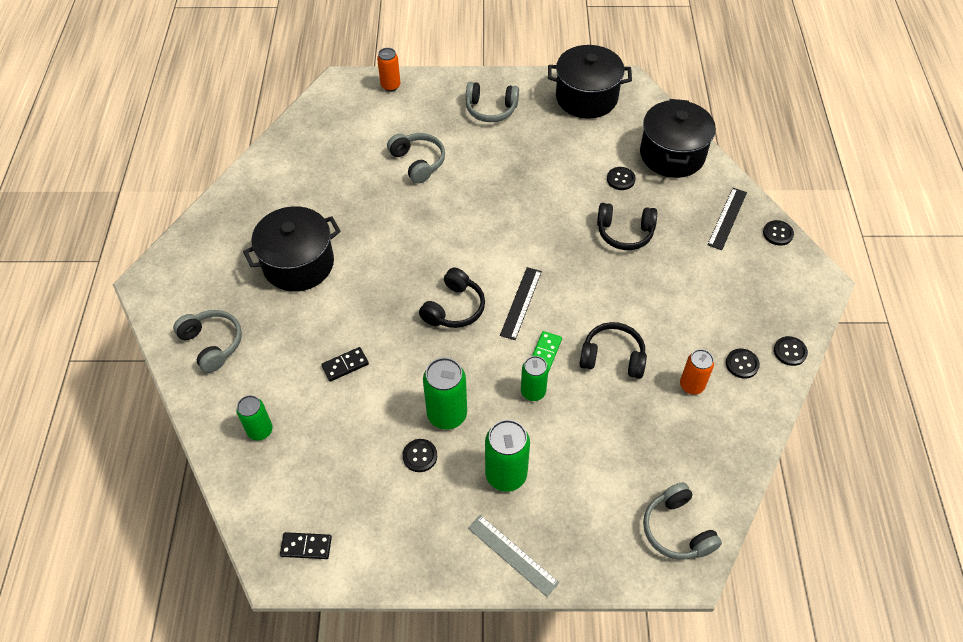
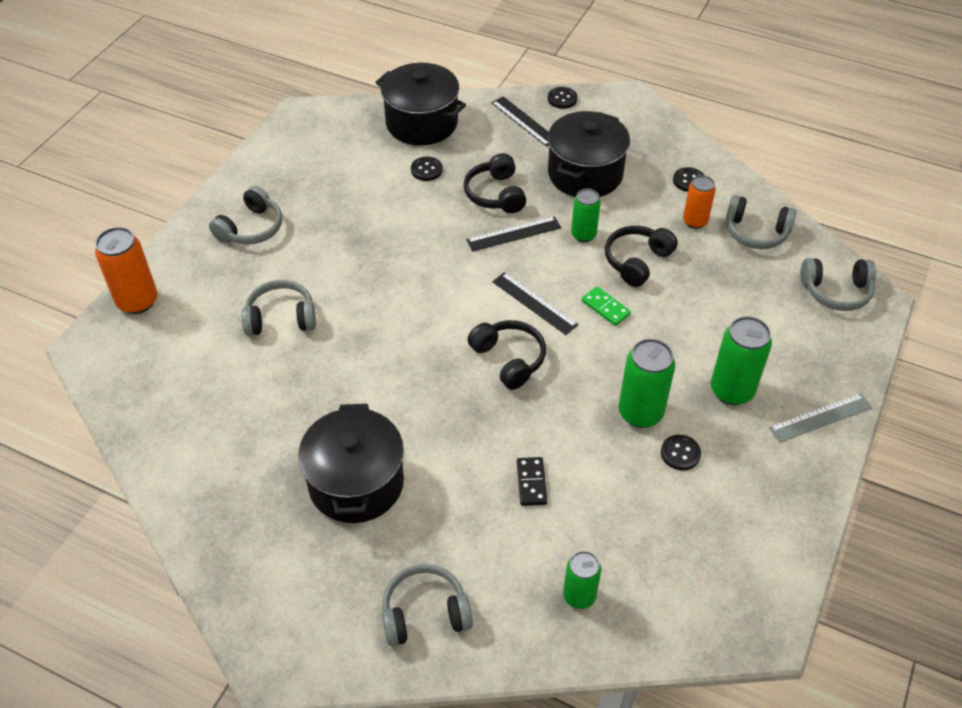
camera: 65 degrees left, 5 degrees down
black domino [280,532,332,559] -> none
orange can [377,48,401,92] -> orange can [95,227,157,314], size x1.56
green can [521,356,549,401] -> green can moved to [571,189,601,242]
black pot [548,45,632,119] -> black pot moved to [548,111,630,197]
black headphones [597,203,657,250] -> black headphones turned 135 degrees clockwise [464,153,526,213]
black button [774,336,808,366] -> none
none -> black ruler [467,216,561,252]
none -> grey headphones [726,195,797,249]

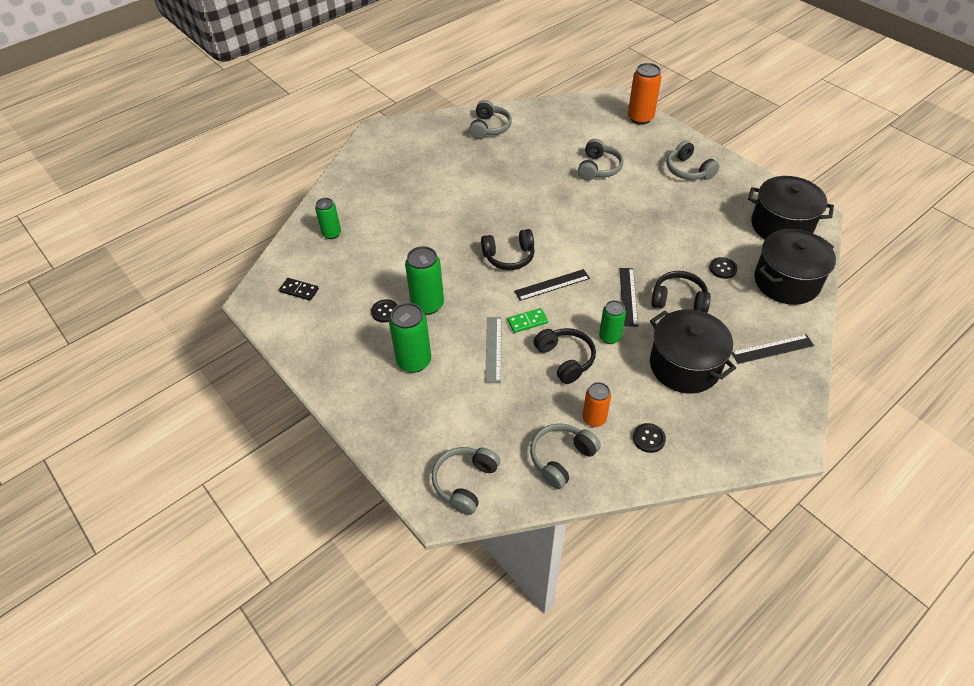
camera: 115 degrees right, 0 degrees up
black pot [298,404,404,523] -> black pot moved to [748,176,834,239]
grey headphones [382,564,473,646] -> grey headphones moved to [469,100,512,139]
black domino [517,457,547,506] -> black domino moved to [279,278,319,301]
black button [548,87,578,109] -> none
grey ruler [769,393,872,443] -> grey ruler moved to [485,317,502,383]

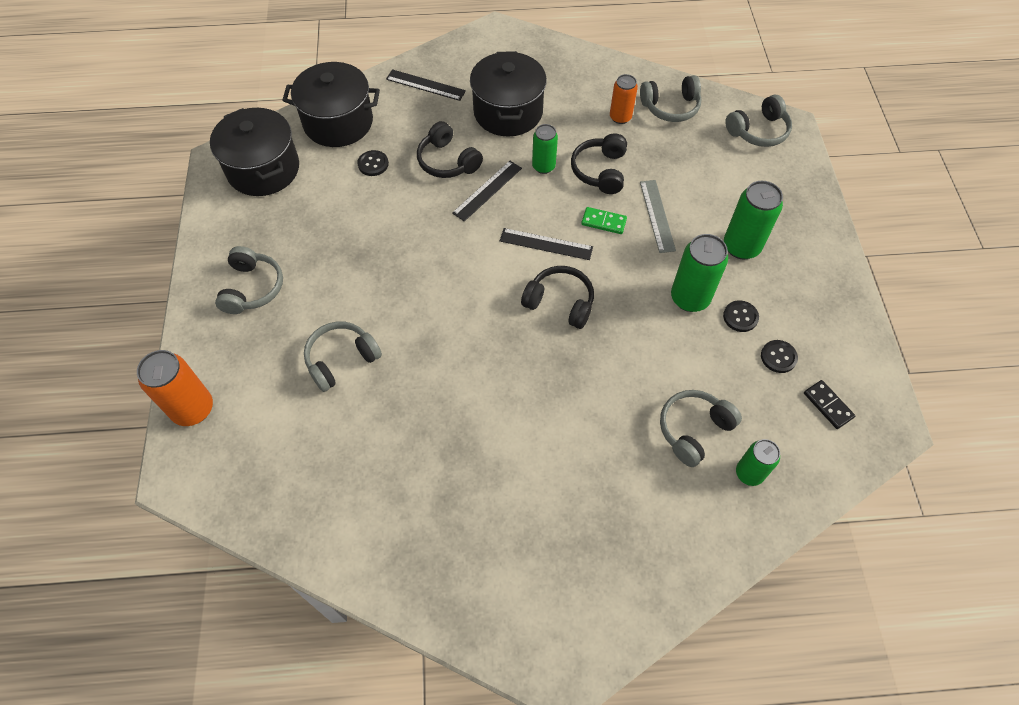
camera: 145 degrees left, 10 degrees up
grey headphones [469,100,512,139] -> grey headphones moved to [660,390,742,467]
grey ruler [485,317,502,383] -> grey ruler turned 45 degrees counterclockwise [640,180,676,253]
black button [633,423,666,453] -> black button moved to [761,340,798,373]

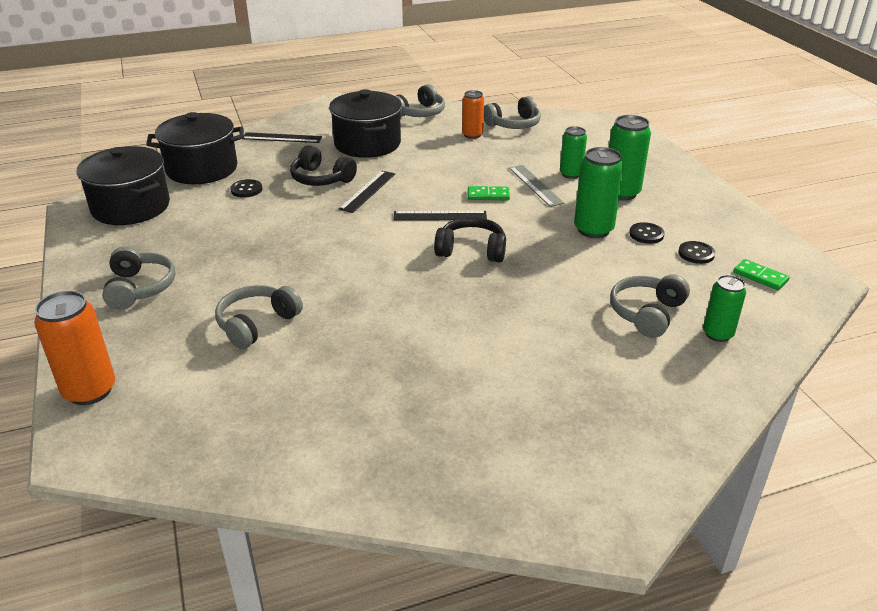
camera: 15 degrees left, 25 degrees down
green can [532,124,558,174] -> green can moved to [560,126,587,179]
black headphones [571,133,627,194] -> none
grey headphones [725,95,792,147] -> grey headphones moved to [395,84,445,117]
black domino [804,380,855,429] -> green domino [733,259,790,290]

